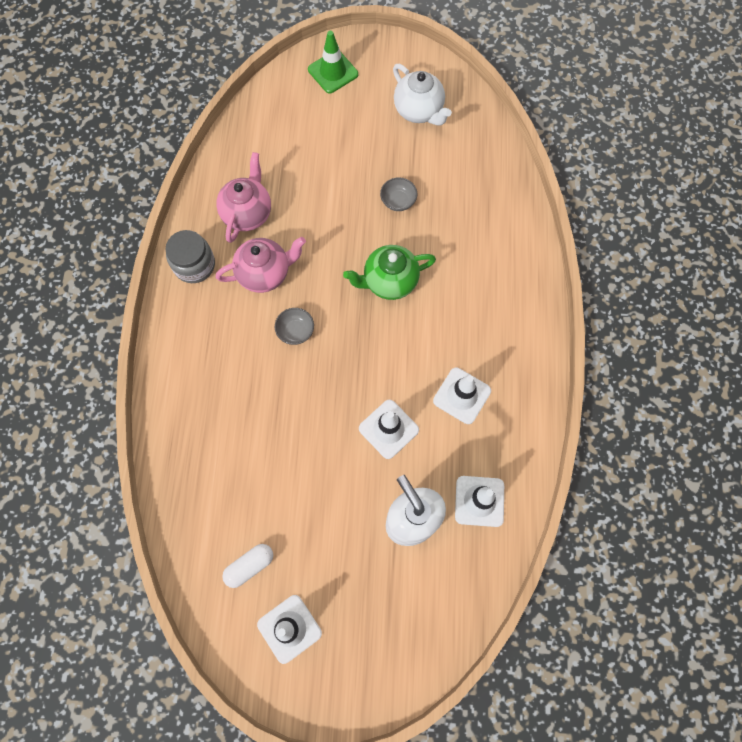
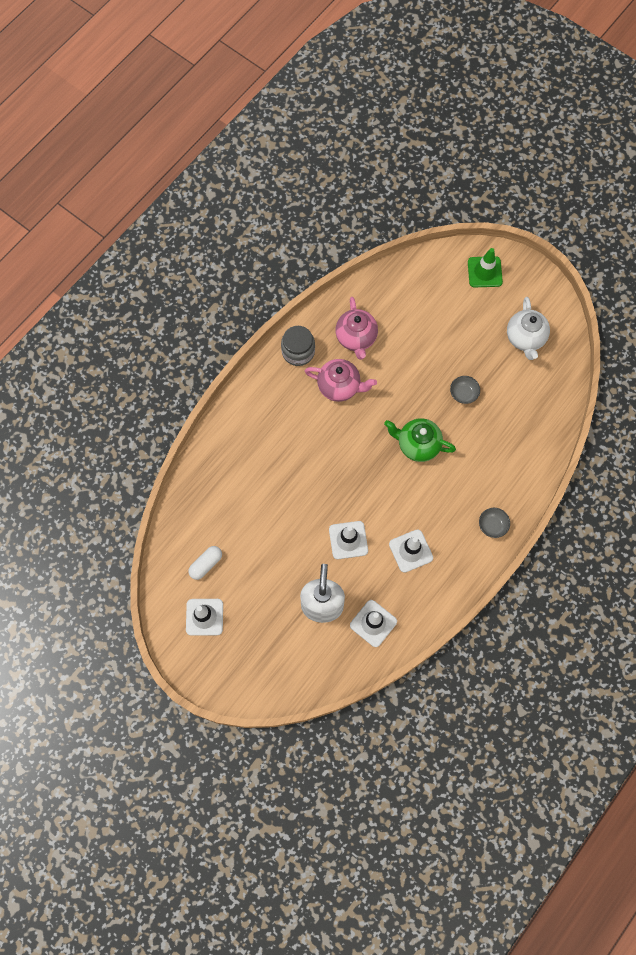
camera: 35 degrees right, 0 degrees up
pink teapot [216,152,271,243] -> pink teapot turned 120 degrees clockwise [335,297,378,360]
white capsule [222,544,273,588] -> white capsule turned 45 degrees counterclockwise [188,546,222,580]
grey bowl [275,308,314,345] -> grey bowl moved to [479,508,510,538]

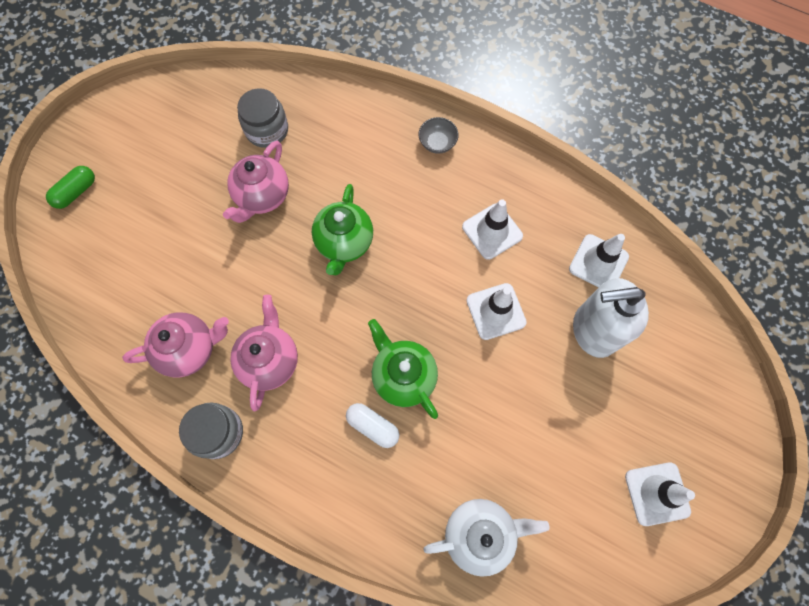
camera: 100 degrees left, 0 degrees up
white capsule [188,546,222,580] -> white capsule moved to [346,403,399,448]
grey bowl [450,376,480,404] -> pink teapot [223,141,289,223]
green traffic cone [468,248,503,287] -> green capsule [46,166,95,209]
white teapot [507,297,550,360] -> white teapot moved to [424,499,550,577]
none -> grey jar [237,88,288,148]
none -> green teapot [368,319,438,419]

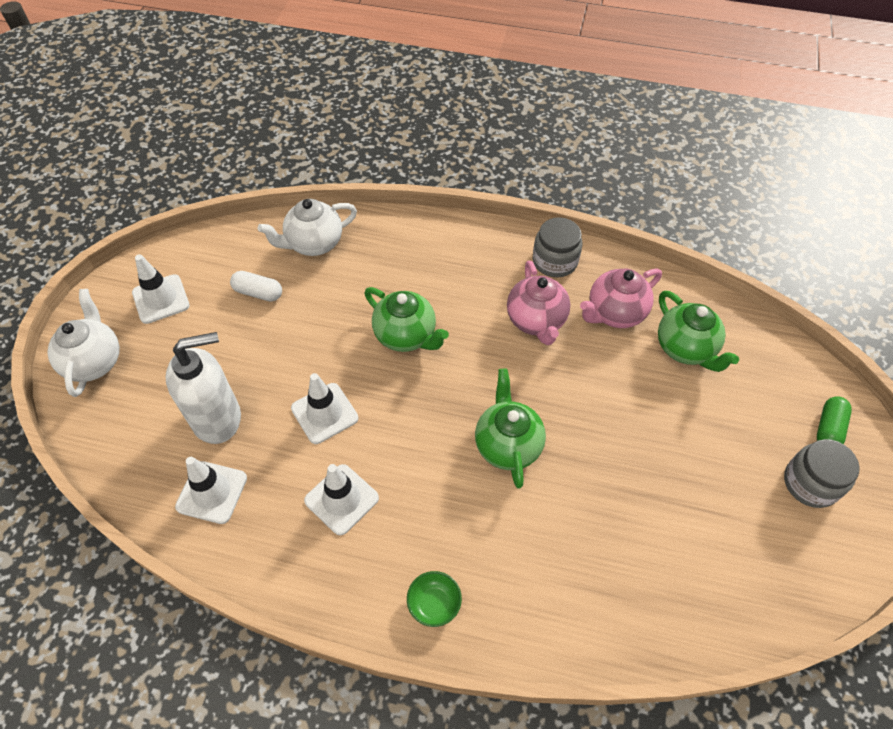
camera: 165 degrees right, 15 degrees down
pink teapot [223,141,289,223] -> none
grey jar [237,88,288,148] -> grey jar moved to [784,439,860,508]
white capsule [346,403,399,448] -> white capsule moved to [230,271,282,301]
grey bowl [418,117,459,154] -> green bowl [407,571,462,627]
none -> white teapot [47,289,120,397]
none -> green teapot [658,291,739,372]

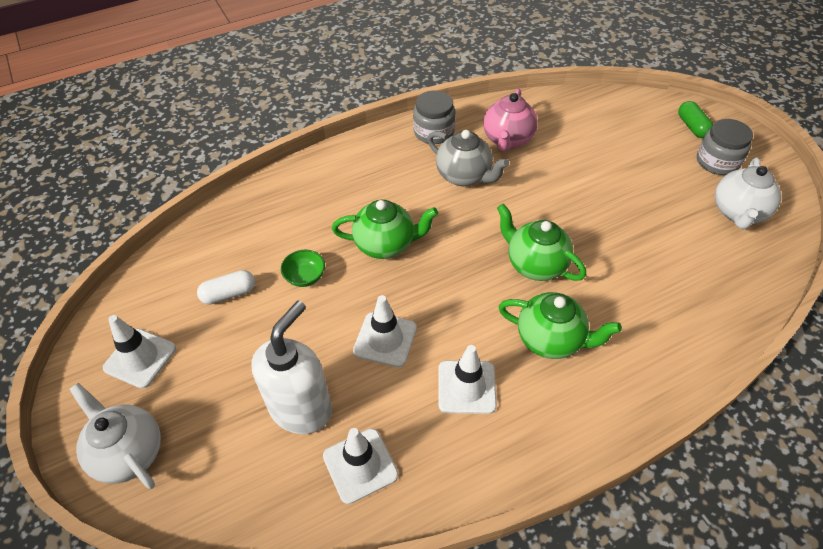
camera: 40 degrees left, 5 degrees down
white teapot [258,199,357,256] -> white teapot moved to [715,157,781,229]
green bowl [407,571,462,627] -> green bowl moved to [281,250,325,287]
pink teapot [507,261,570,345] -> grey teapot [427,130,509,186]
green teapot [658,291,739,372] -> green teapot moved to [499,292,622,359]

